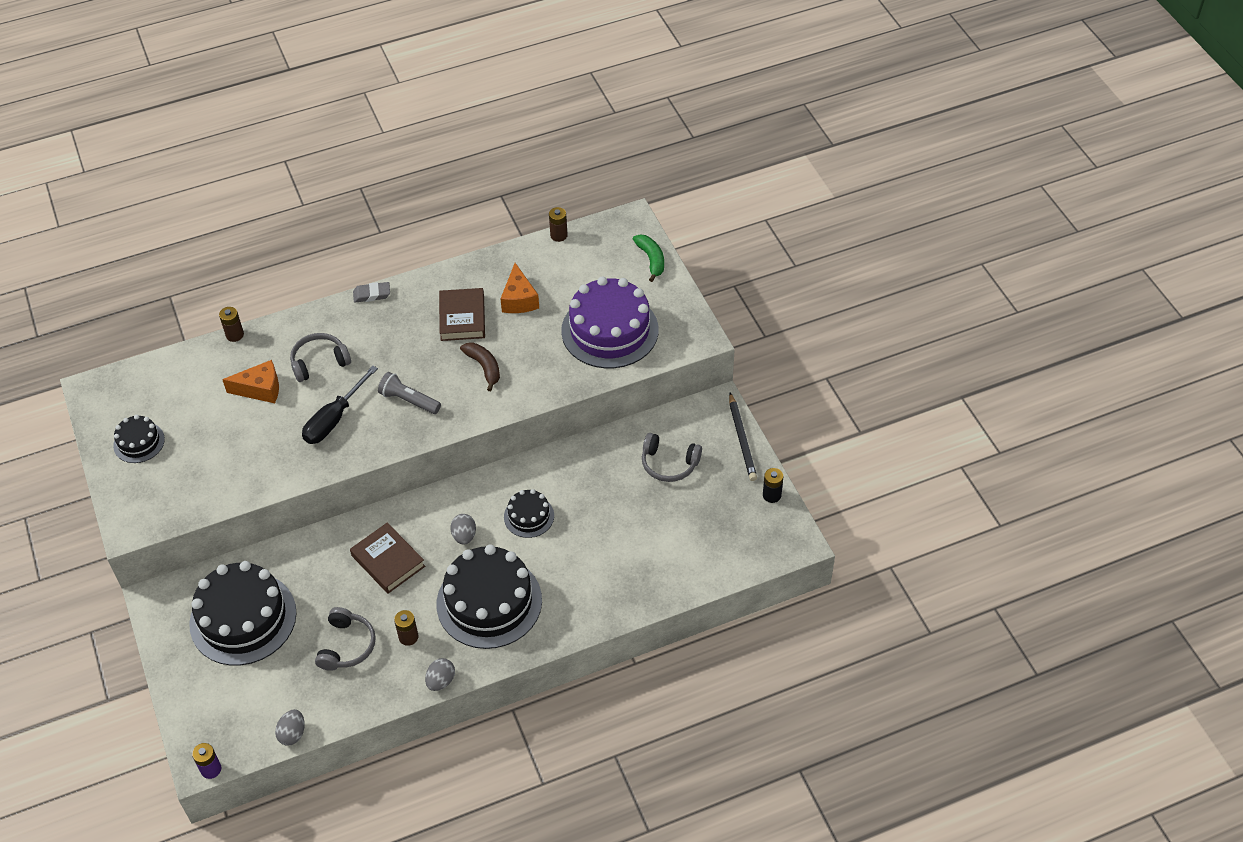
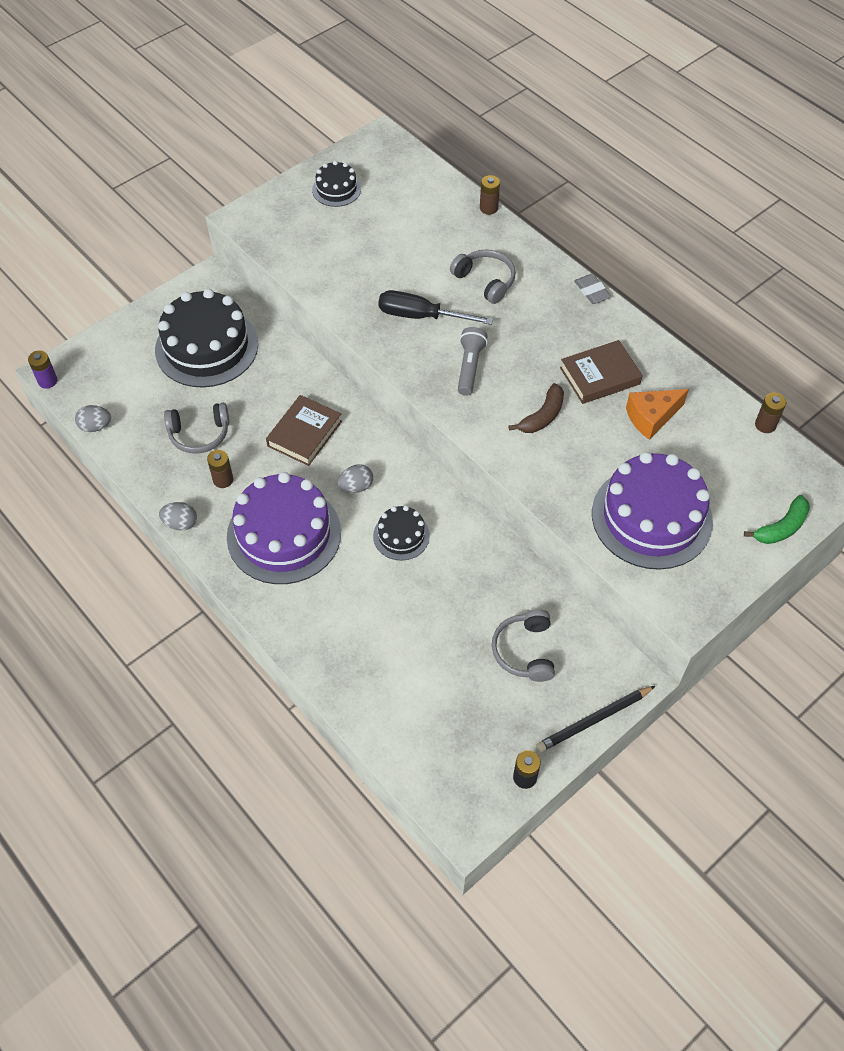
camera: 70 degrees right, 5 degrees up
orange cheese [222,360,279,403] -> none
black cake [437,544,542,649] -> purple cake [227,472,341,584]

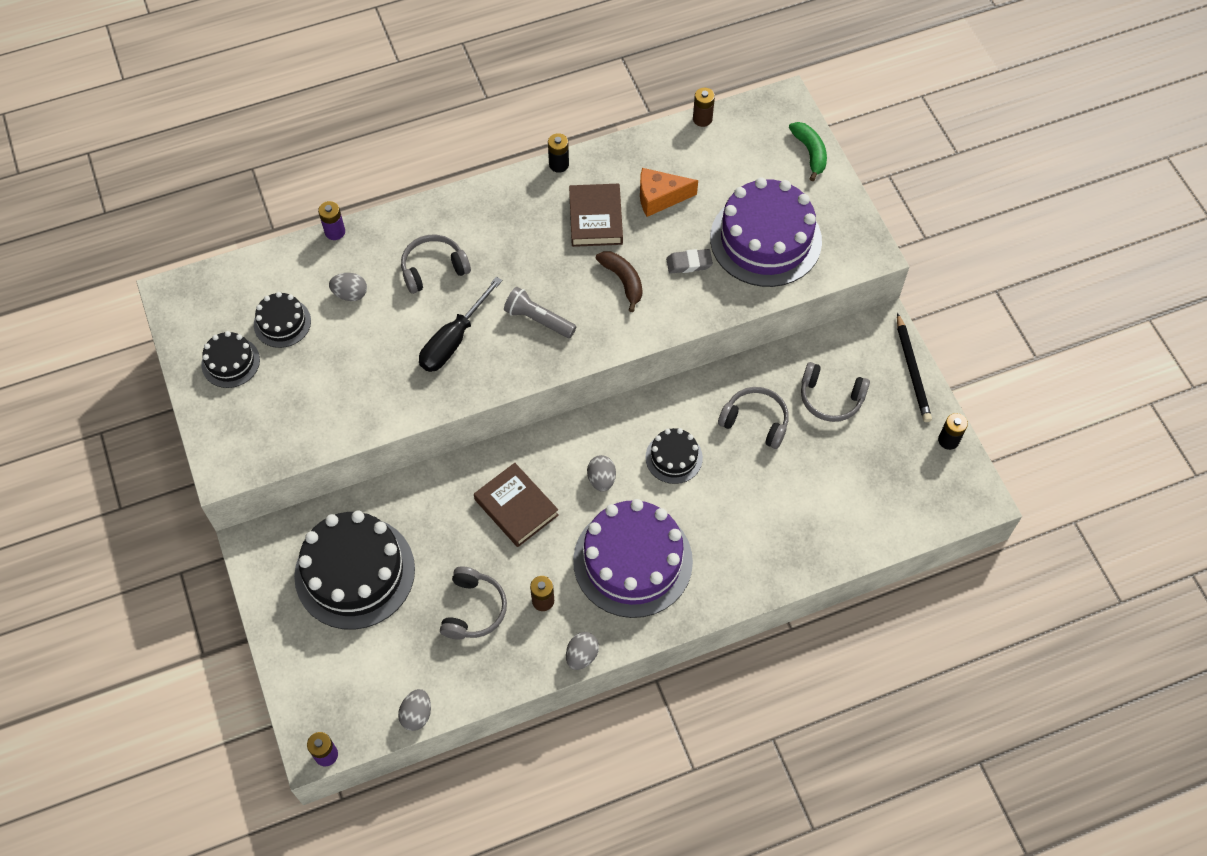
camera: 70 degrees left, 5 degrees up
brown battery [480,175,500,215] -> purple battery [318,201,345,240]
grey eraser [574,274,611,304] -> grey eraser moved to [666,249,713,274]
orange cheese [626,389,689,440] -> orange cheese turned 90 degrees clockwise [640,168,698,217]
none -> black cake [254,292,311,348]
none -> grey egg [329,273,367,301]
none -> black battery [548,133,569,173]
none -> grey headphones [718,387,789,449]

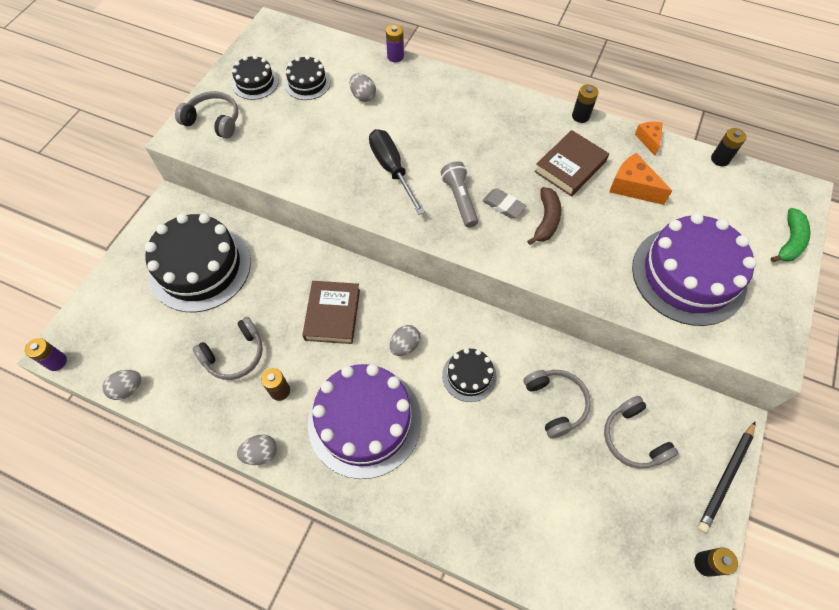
camera: 45 degrees right, 0 degrees up
grey headphones [401,235,471,294] -> grey headphones moved to [175,91,239,139]
black screwdriver [419,277,502,372] -> black screwdriver turned 75 degrees clockwise [369,129,425,215]
grey eraser [666,249,713,274] -> grey eraser moved to [483,188,526,219]
brown battery [693,88,715,127] -> black battery [711,128,746,166]
none -> orange cheese [635,122,663,156]

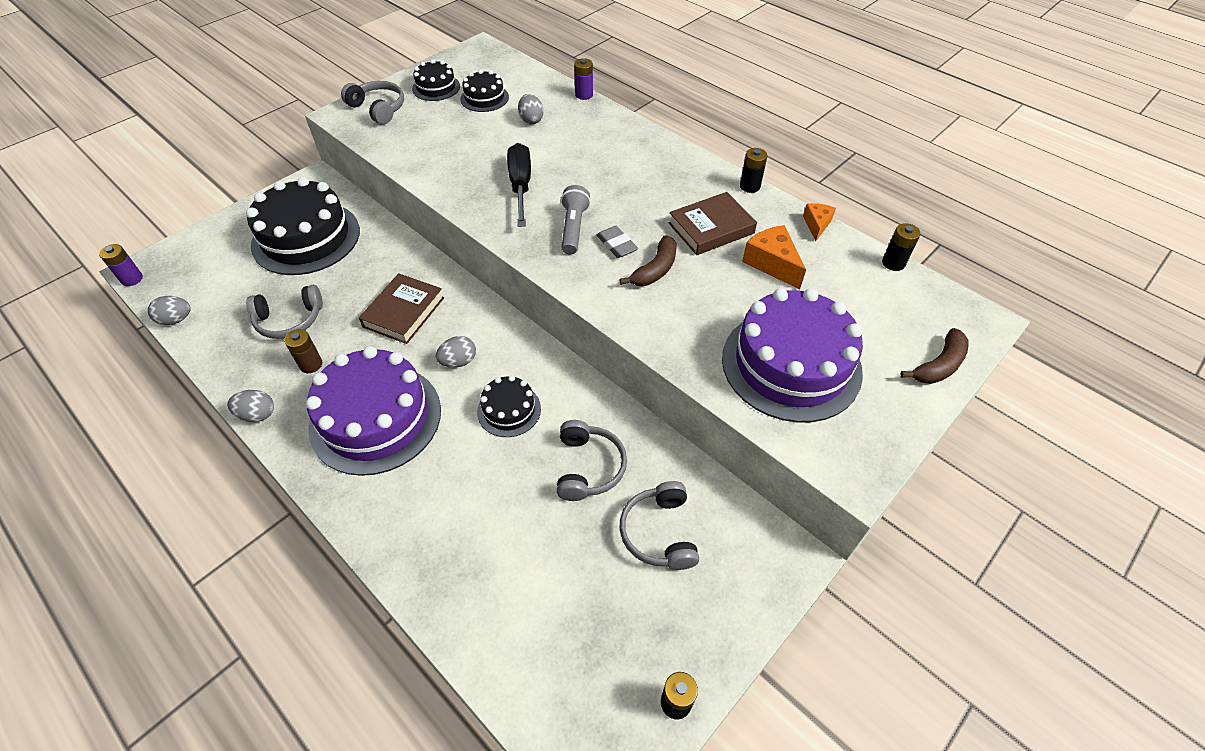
camera: 20 degrees right, 10 degrees down
black pencil [698,421,756,533] -> none
green banana [771,208,811,262] -> brown banana [900,328,968,384]

